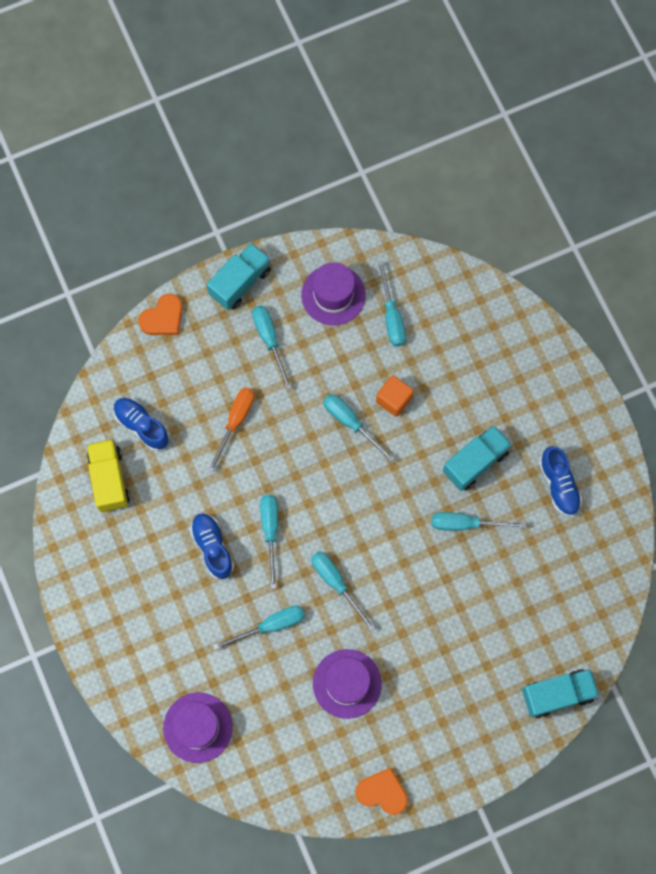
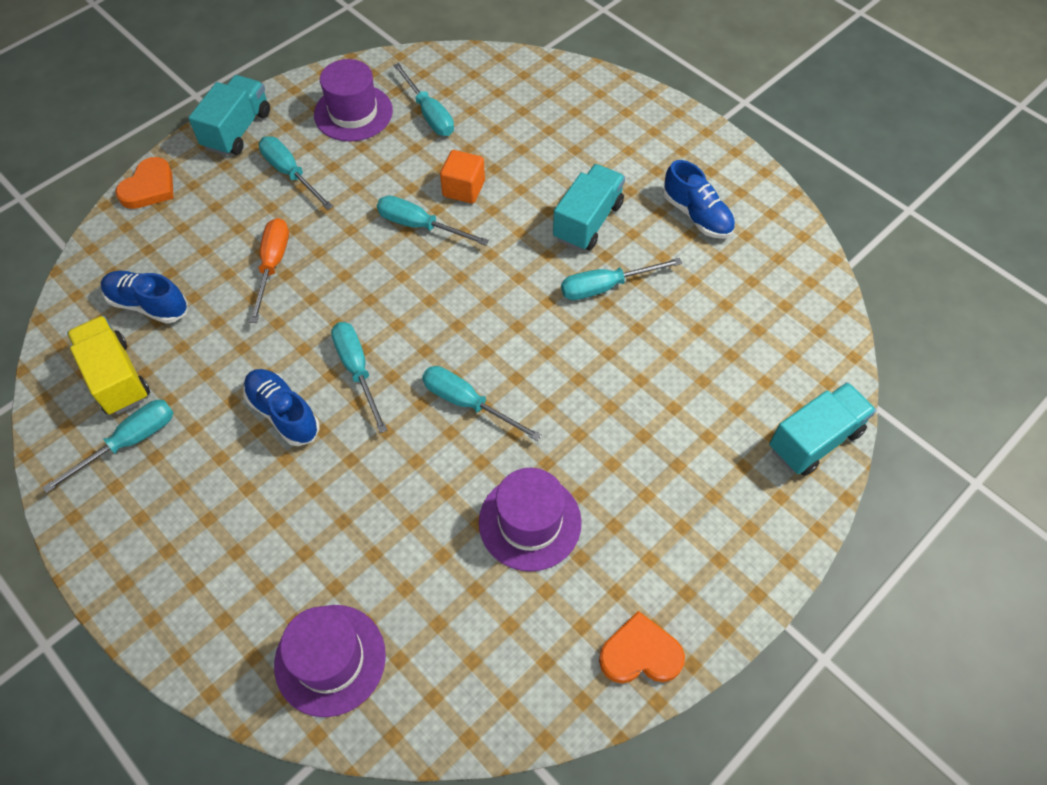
camera: 20 degrees left, 15 degrees down
turquoise screwdriver [213,606,305,650] -> turquoise screwdriver moved to [42,400,174,493]

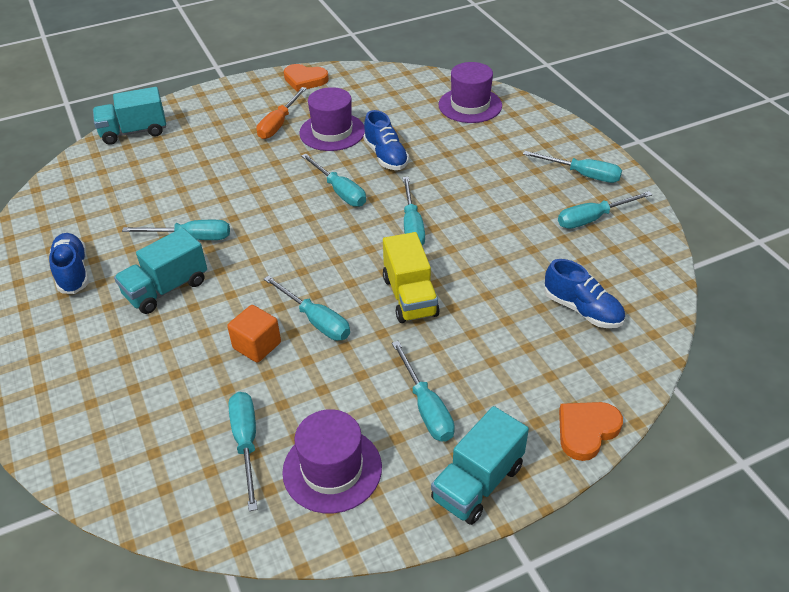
camera: 160 degrees left, 15 degrees down
yellow truck [67,315,150,415] -> yellow truck moved to [383,232,440,323]
blue shoe [243,369,320,446] -> blue shoe moved to [363,110,409,170]
orange screwdriver [249,218,289,323] -> orange screwdriver moved to [257,87,307,139]
none -> turquoise screwdriver [523,151,622,183]

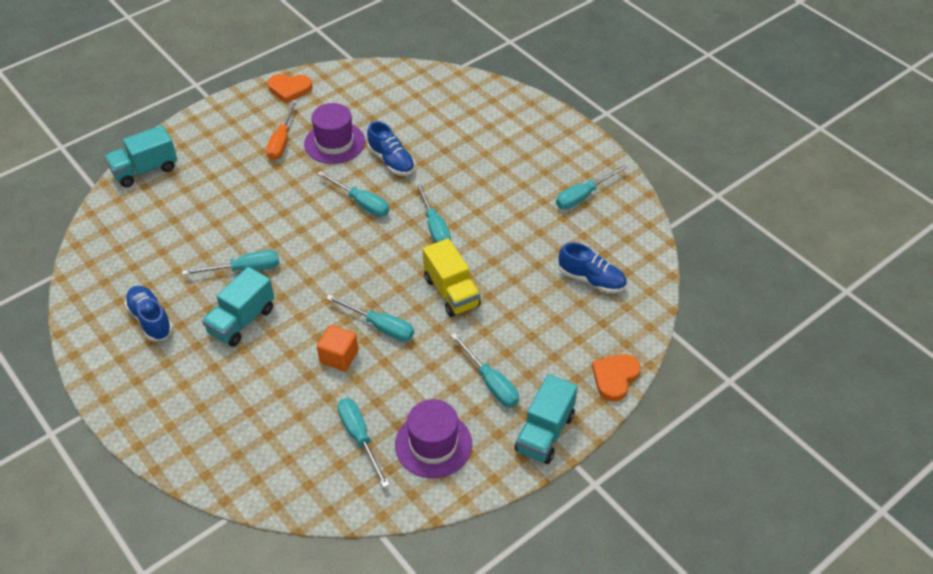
camera: 15 degrees left, 5 degrees up
purple hat [439,62,502,123] -> none
turquoise screwdriver [523,151,622,183] -> none

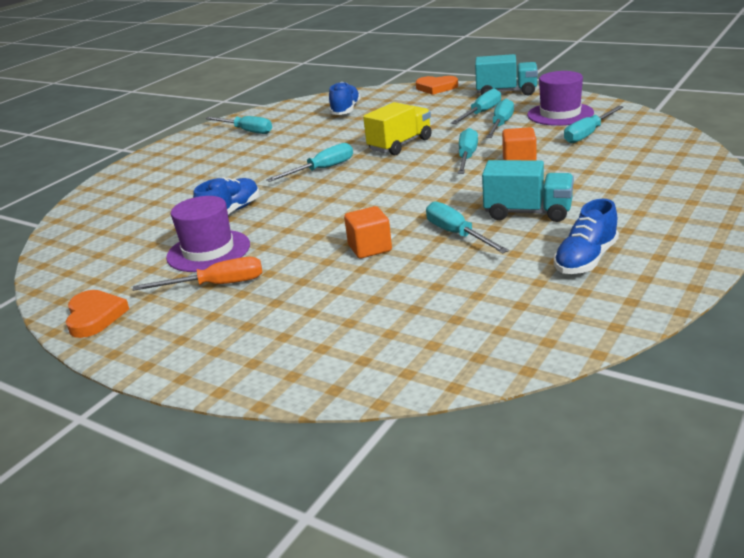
camera: 105 degrees left, 20 degrees down
turquoise truck [105,125,177,187] -> none
turquoise screwdriver [317,171,390,217] -> turquoise screwdriver moved to [486,98,514,138]
none -> orange cube [344,206,392,258]

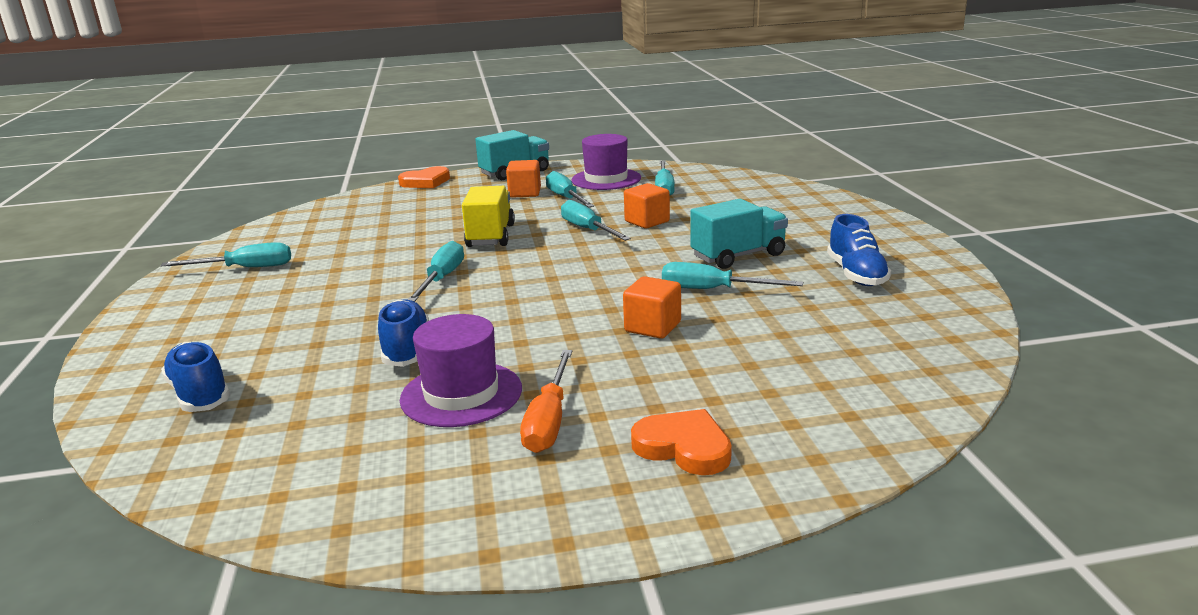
camera: 45 degrees left, 5 degrees down
orange heart [66,290,129,338] -> orange heart moved to [631,409,732,475]
orange screwdriver [133,257,263,291] -> orange screwdriver turned 150 degrees clockwise [520,350,572,453]
blue shoe [329,82,361,115] -> blue shoe moved to [161,342,230,412]
turquoise screwdriver [451,88,501,124] -> orange cube [506,160,541,198]

